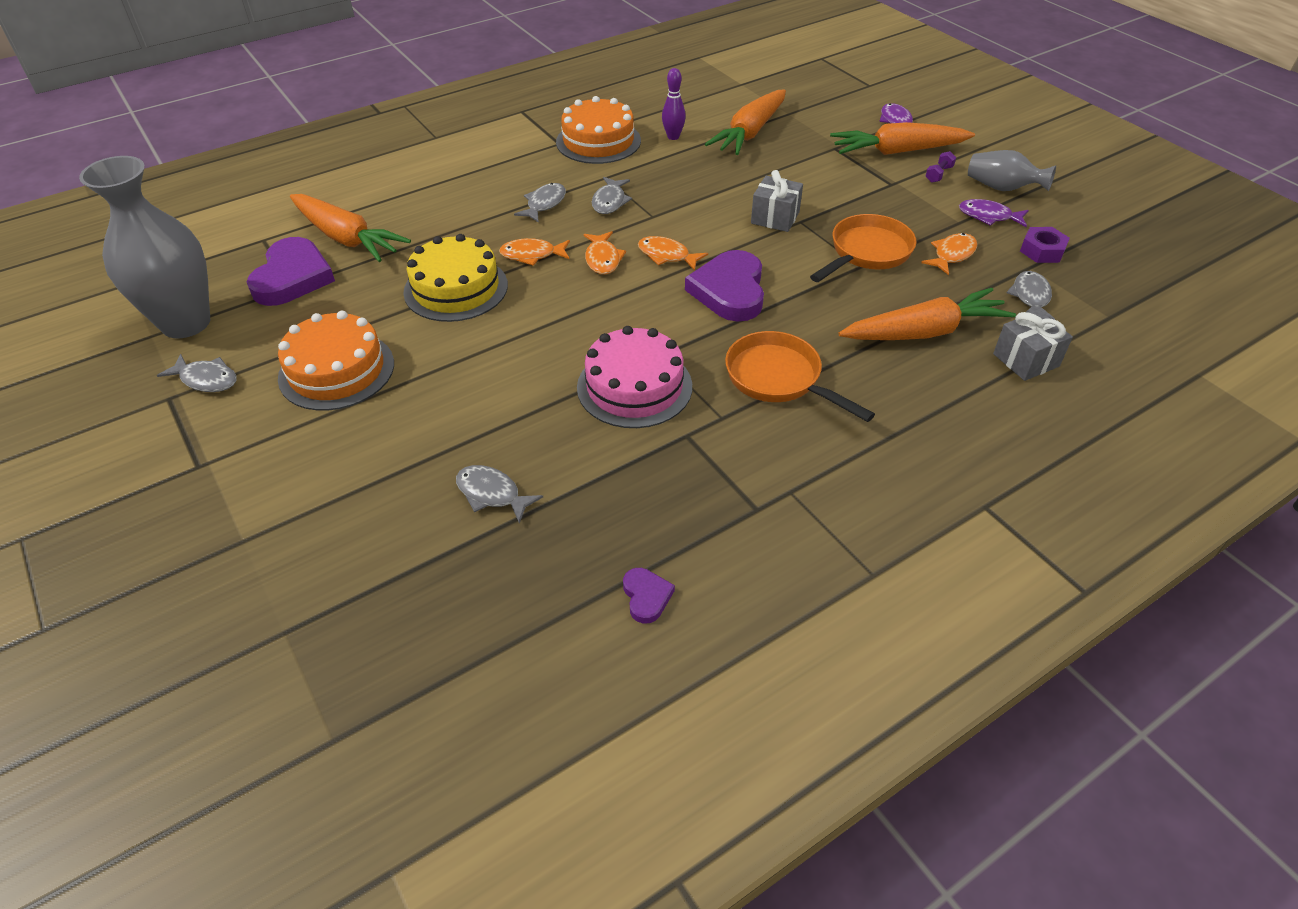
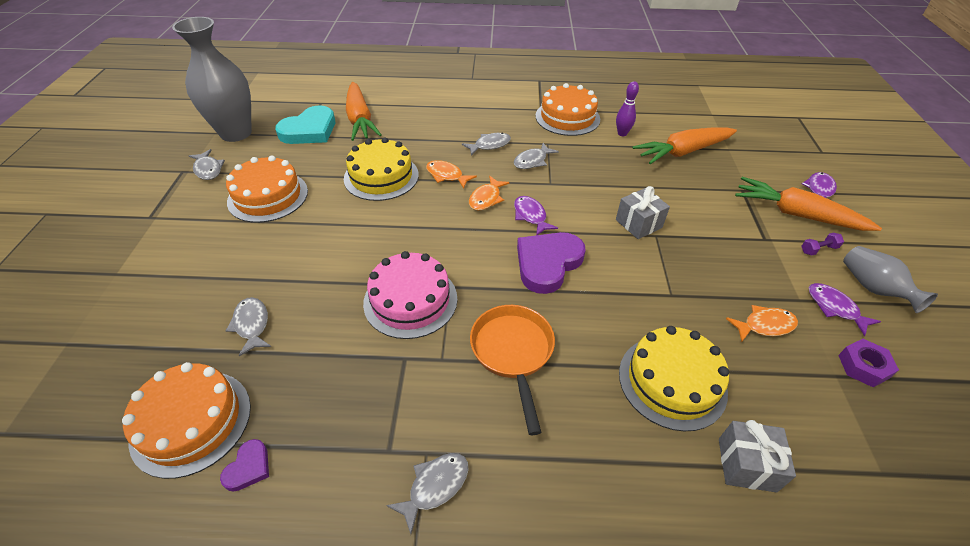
camera: 35 degrees right, 0 degrees up
purple heart [247,237,335,306] -> turquoise heart [275,105,335,144]
orange fish [638,236,708,271] -> purple fish [514,196,558,235]
orange pan [810,214,917,282] -> none
orange carrot [838,288,1016,340] -> yellow cake [619,326,729,432]
grey fish [1007,271,1055,320] -> grey fish moved to [386,453,469,534]
none -> orange cake [122,362,251,479]

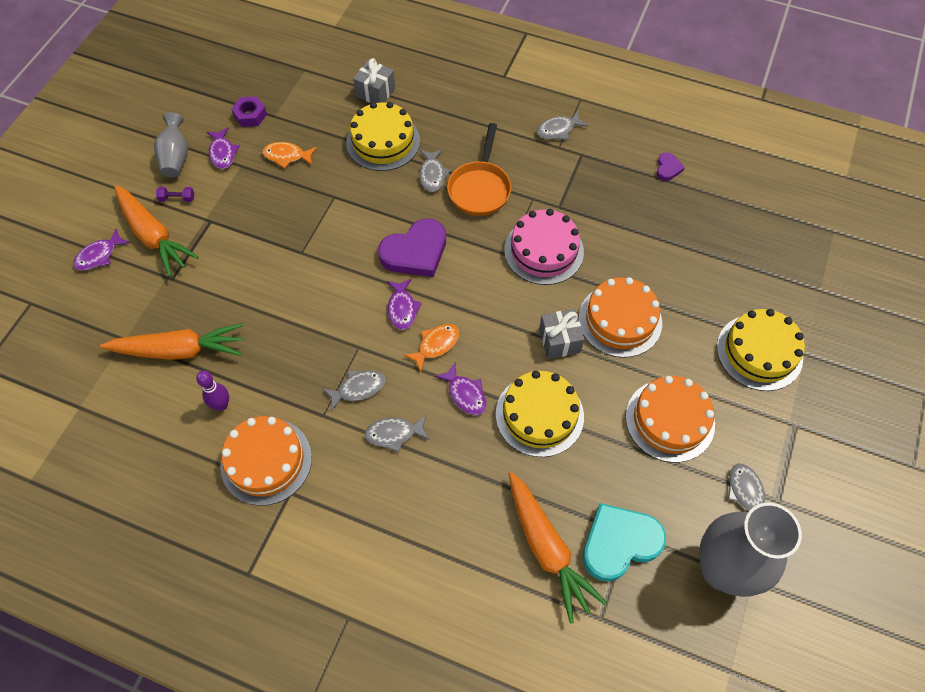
camera: 160 degrees left, 15 degrees up
orange cake [122,362,251,479] -> orange cake moved to [579,277,662,358]
purple heart [220,439,269,492] -> purple heart turned 150 degrees clockwise [657,152,685,181]
grey fish [226,297,271,356] -> grey fish moved to [419,149,451,192]
orange carrot [346,82,382,141] -> orange carrot turned 150 degrees clockwise [509,472,607,624]
orange fish [426,160,477,189] -> purple fish [435,362,487,415]
grey gift [616,186,670,239] -> grey gift moved to [539,309,585,359]
none -> yellow cake [717,309,805,391]

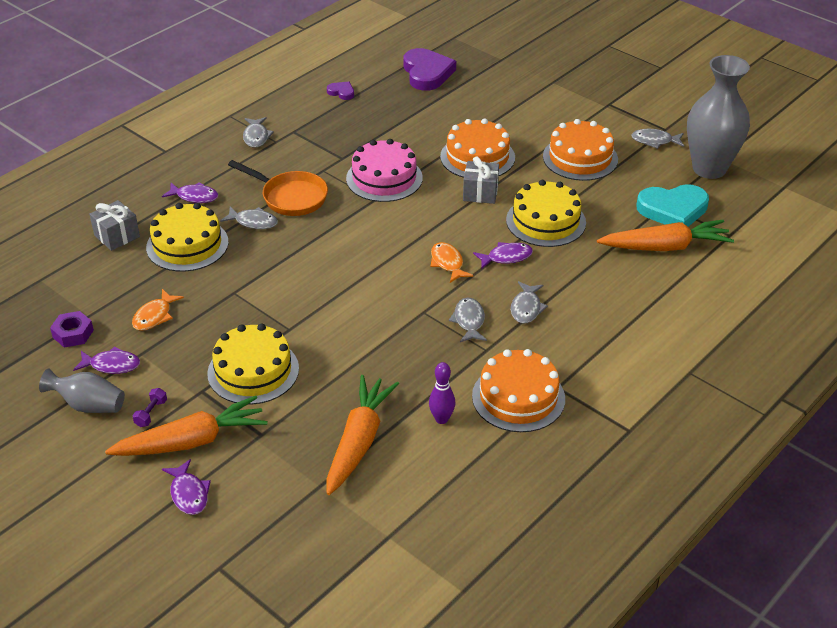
camera: 70 degrees left, 20 degrees down
purple heart [378,219,446,277] -> purple heart moved to [404,48,456,91]
purple fish [387,279,422,330] -> purple fish moved to [162,182,218,203]
turquoise heart [583,503,666,582] -> turquoise heart turned 90 degrees counterclockwise [636,184,709,227]
yellow cake [717,309,805,391] -> yellow cake moved to [207,324,299,405]

